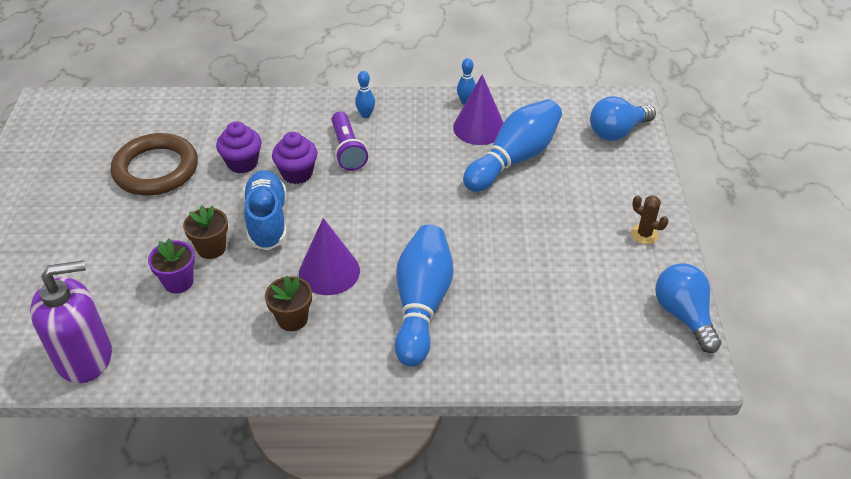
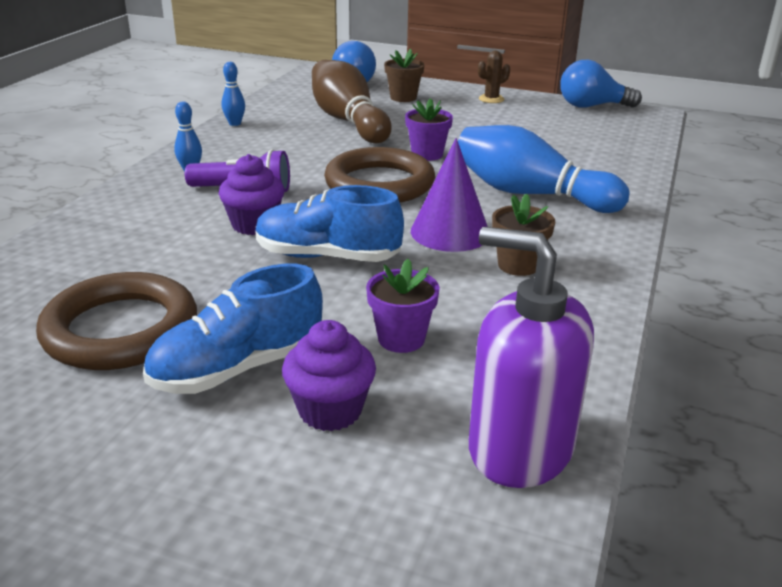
camera: 70 degrees left, 15 degrees down
purple soap dispenser [30,260,112,383] -> purple soap dispenser turned 60 degrees counterclockwise [469,227,594,488]
brown flower pot [183,205,228,259] -> brown flower pot moved to [384,49,424,102]
purple cupcake [216,121,262,173] -> purple cupcake moved to [282,320,376,431]
purple cone [453,74,504,145] -> none
blue bowling pin [463,99,562,192] -> brown bowling pin [312,60,392,143]
none -> blue shoe [143,264,323,394]
none -> brown ring [324,147,435,203]
none -> purple flower pot [405,98,453,161]

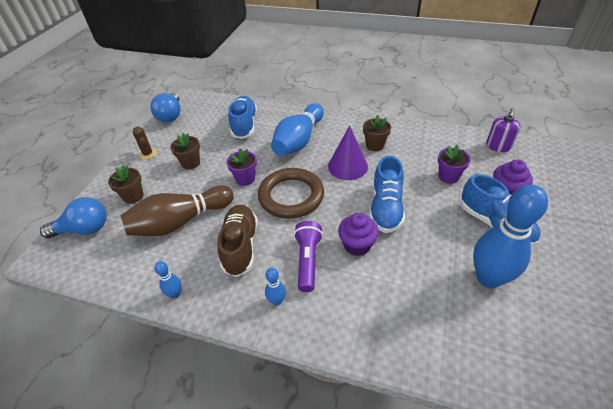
camera: 90 degrees left, 15 degrees up
brown ring [36,272,197,370] -> blue bowling pin [473,184,548,288]
purple soap dispenser [469,227,594,488] -> purple soap dispenser [486,108,520,152], size x0.58
none -> brown flower pot [170,133,200,169]
none -> brown shoe [218,205,258,277]
none -> blue shoe [228,96,257,139]

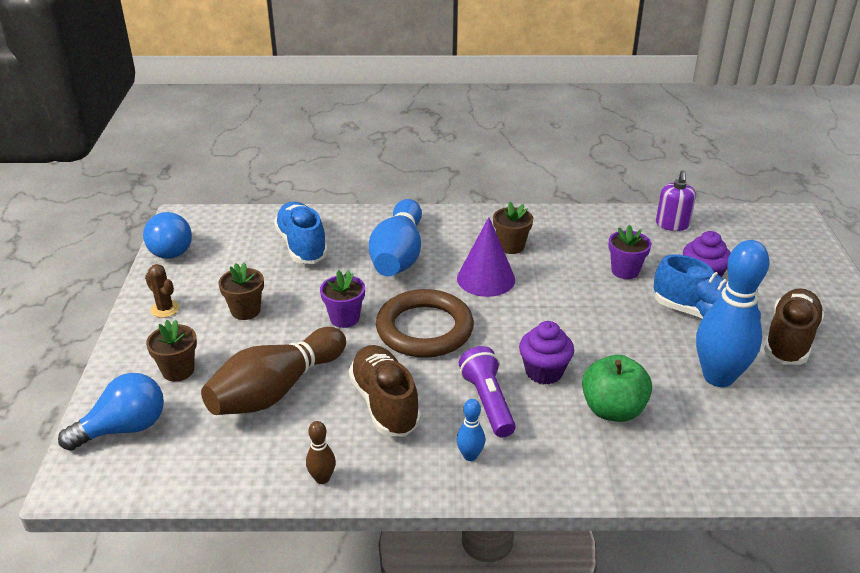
camera: 20 degrees left, 10 degrees down
blue bowling pin [154,261,181,298] -> brown bowling pin [306,421,336,484]
blue shoe [369,156,405,233] -> none
none -> green apple [582,355,652,422]
none -> brown shoe [764,288,824,365]

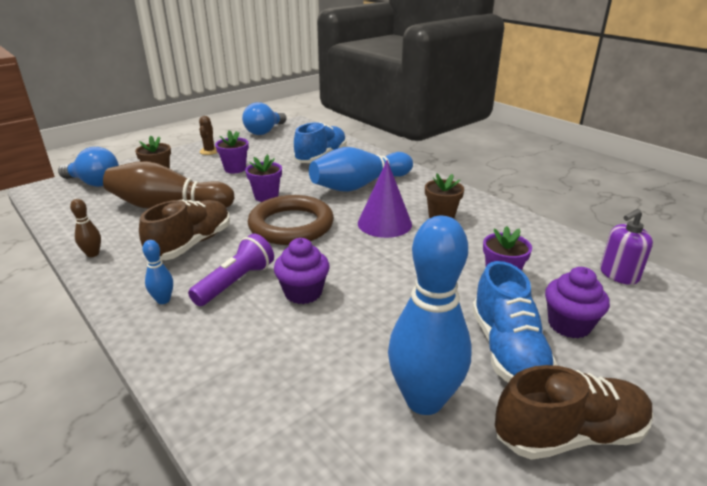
camera: 50 degrees right, 5 degrees down
brown flower pot [218,262,264,320] -> purple flower pot [215,130,249,173]
green apple [582,355,652,422] -> none

